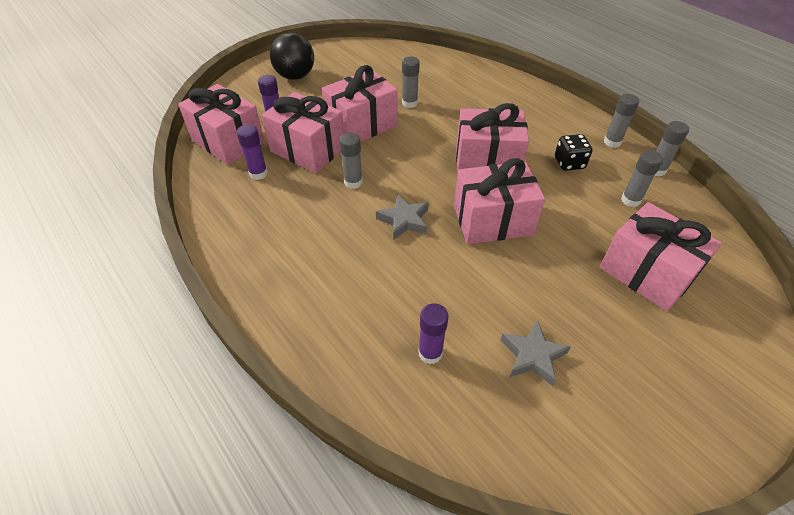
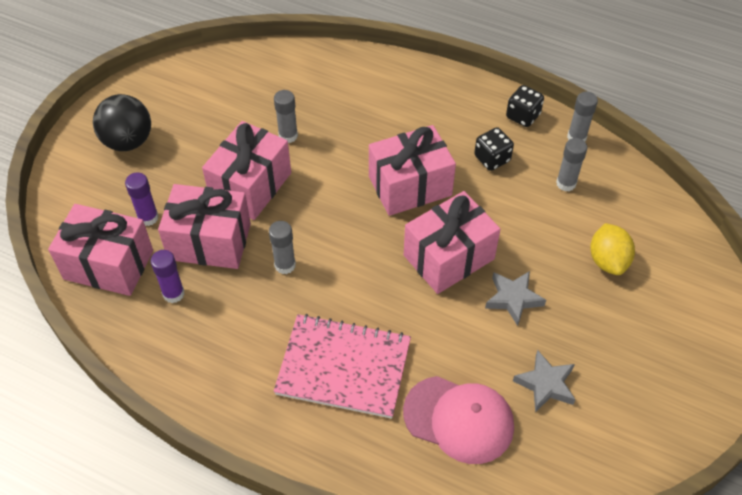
camera: 25 degrees left, 5 degrees up
grey star [376,194,429,240] -> grey star moved to [485,271,546,326]
purple glue stick [418,303,449,364] -> pink cap [403,376,514,464]
pink gift [600,202,722,311] -> yellow lemon [590,223,635,275]
grey glue stick [604,94,639,148] -> black dice [506,85,544,127]
none -> pink notebook [273,314,411,419]

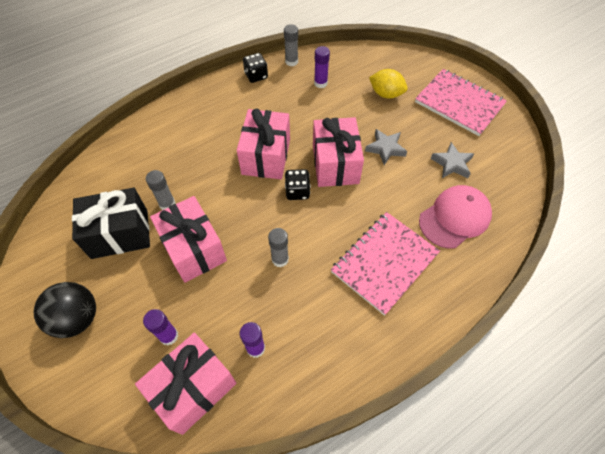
camera: 60 degrees left, 5 degrees up
pink gift [158,184,251,269] -> none
black dice [474,127,514,171] -> black dice moved to [285,169,310,200]
grey glue stick [556,138,587,191] -> purple glue stick [314,46,330,88]
none -> black gift [72,188,150,259]
none -> pink notebook [415,69,507,136]

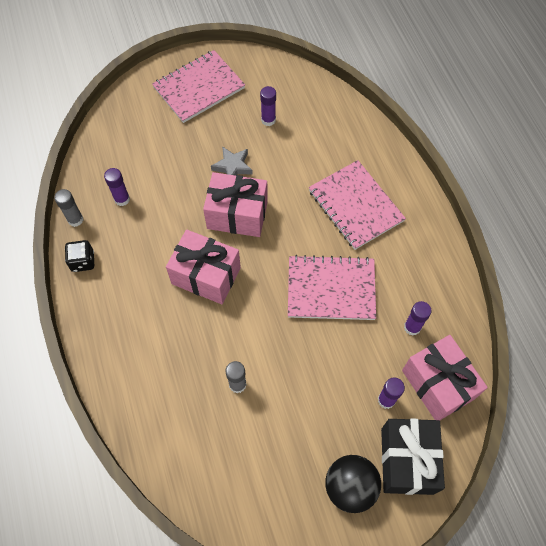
camera: 75 degrees left, 5 degrees up
black gift [72,188,150,259] -> black gift moved to [381,418,445,495]
pink gift [150,196,227,283] -> none
grey glue stick [268,228,289,267] -> pink notebook [288,255,376,320]
black dice [285,169,310,200] -> none
yellow lemon [369,69,408,98] -> none
pink cap [419,185,492,249] -> none
grey star [431,142,474,178] -> purple glue stick [260,86,276,126]

